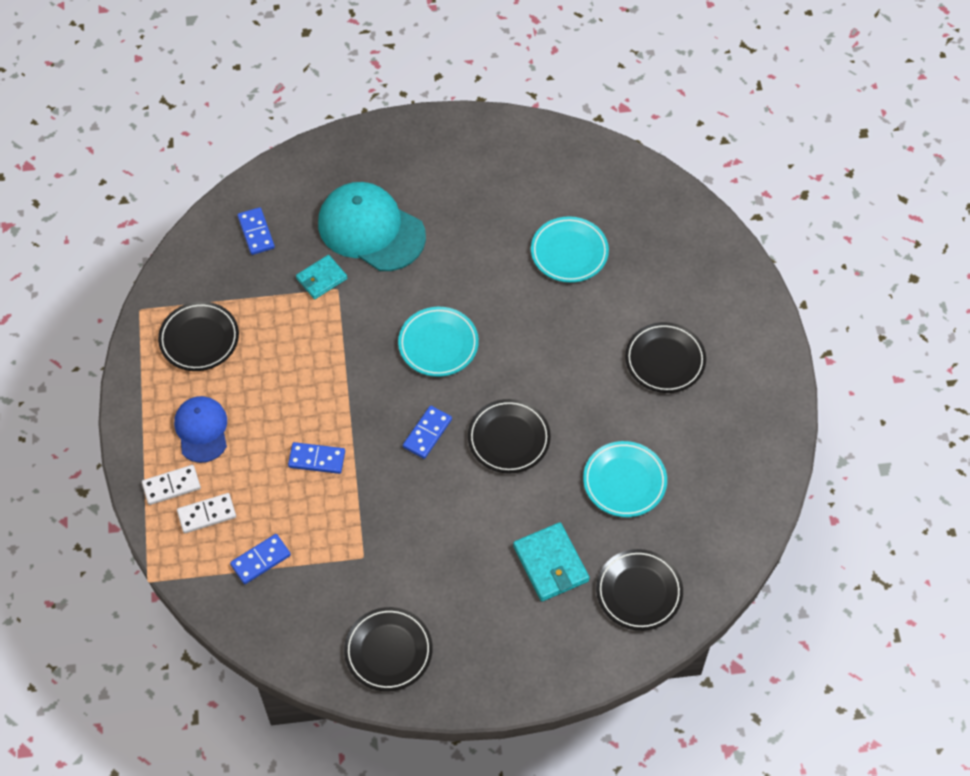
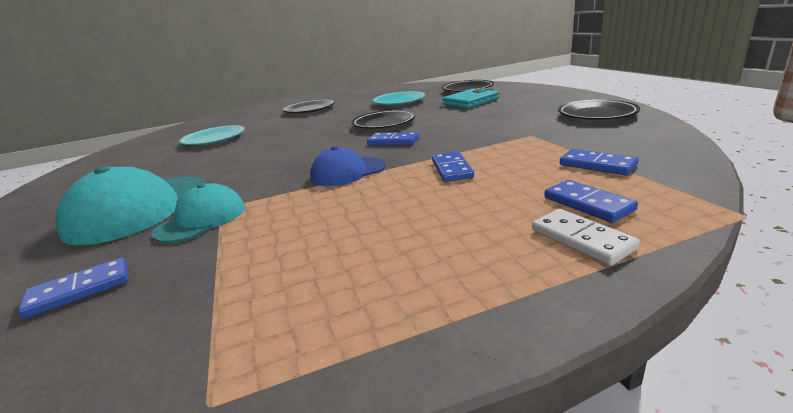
camera: 100 degrees left, 35 degrees down
black plate [158,301,239,371] -> none
blue cap [174,396,227,463] -> blue cap moved to [310,146,386,186]
white domino [177,493,236,533] -> blue domino [544,180,638,223]
turquoise wallet [296,255,347,299] -> turquoise cap [151,183,245,243]
turquoise plate [398,307,479,377] -> none

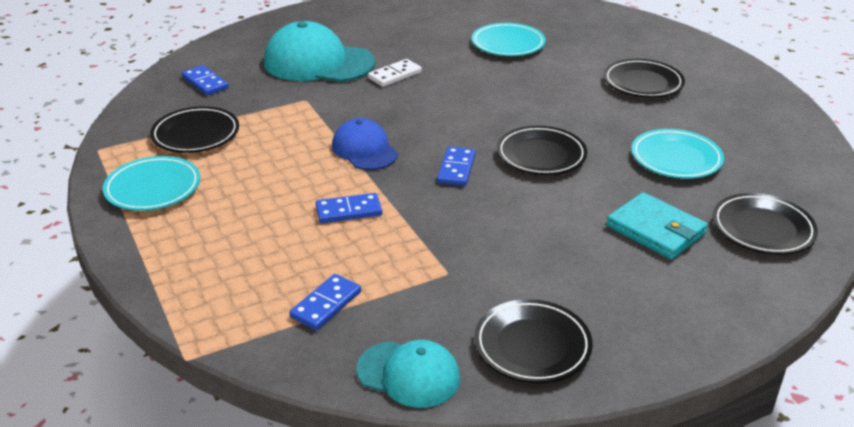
camera: 80 degrees right, 10 degrees up
turquoise cap [151,183,245,243] -> turquoise cap moved to [356,340,460,408]
white domino [532,209,640,266] -> white domino moved to [368,59,422,87]
blue domino [544,180,638,223] -> none
none -> turquoise plate [103,156,200,211]
none -> black plate [150,106,239,153]

